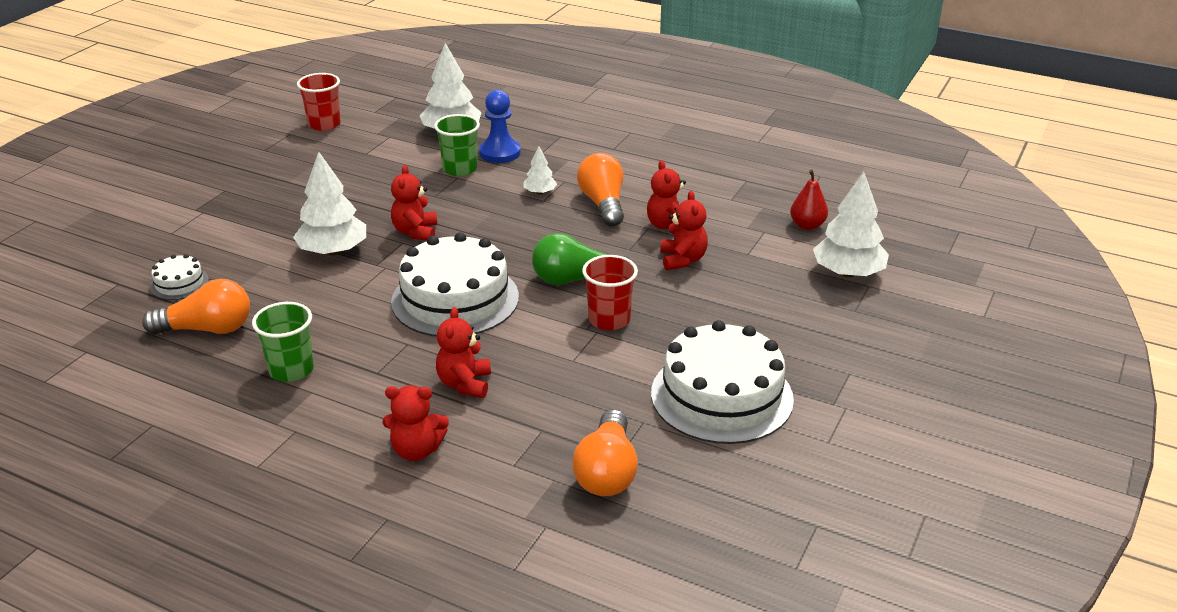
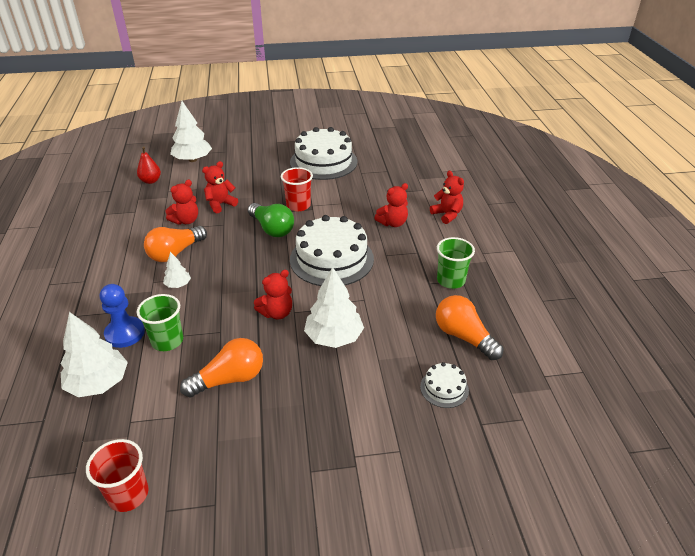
camera: 125 degrees left, 5 degrees up
orange light bulb [572,409,638,496] -> orange light bulb moved to [180,338,263,397]

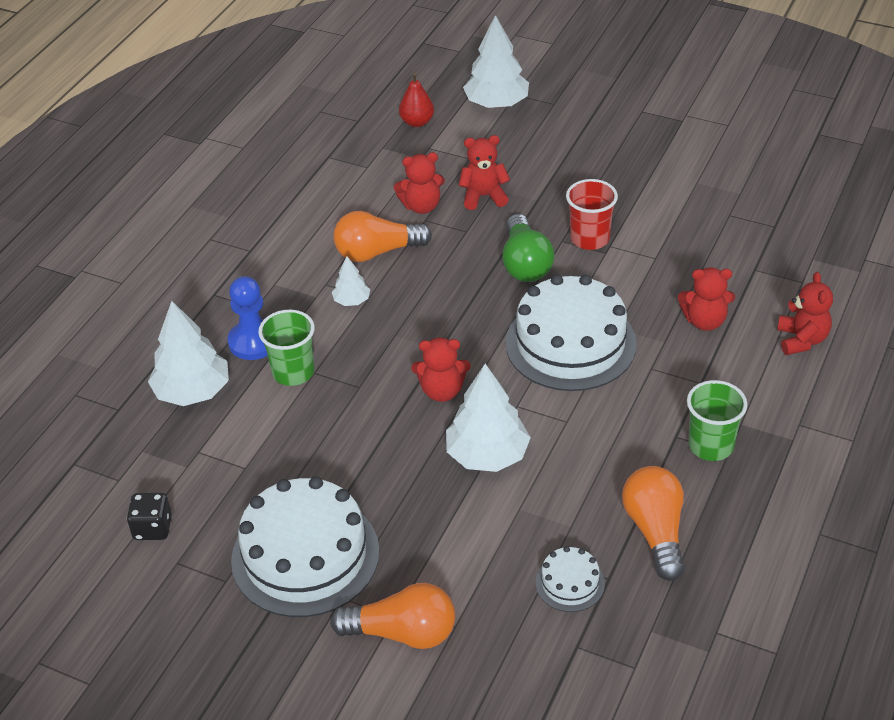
camera: 35 degrees right, 5 degrees up
red cup [86,439,149,512] -> black dice [127,493,172,540]
orange light bulb [180,338,263,397] -> orange light bulb moved to [330,583,455,649]
white cake [290,127,357,180] -> white cake moved to [231,476,379,617]

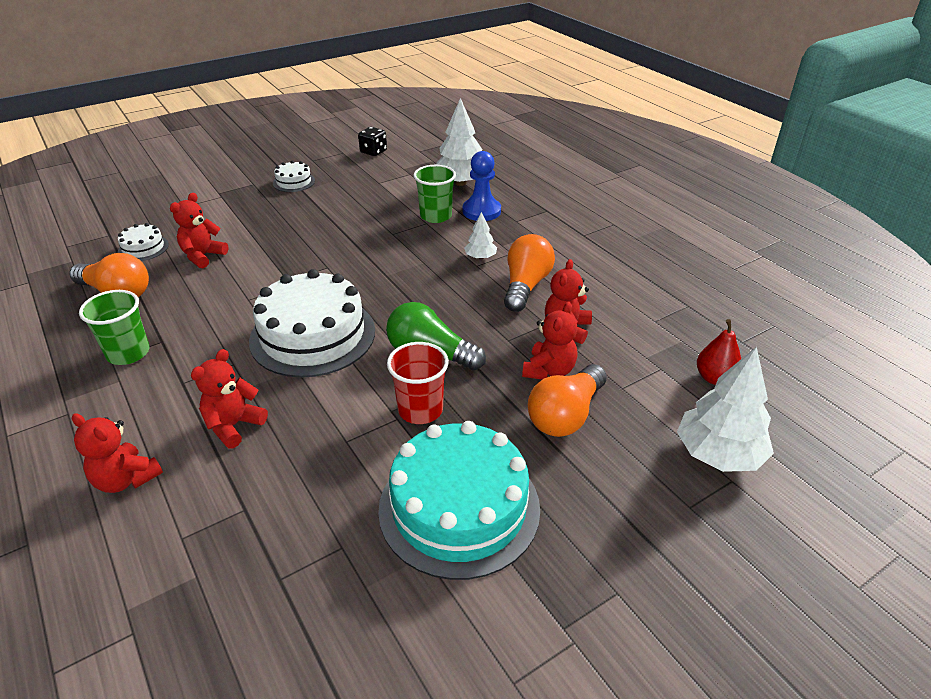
camera: 120 degrees right, 5 degrees down
white cake [231,476,379,617] -> white cake [273,160,315,192], size x0.46
orange light bulb [330,583,455,649] -> orange light bulb moved to [528,364,607,437]
red teddy bear [411,338,471,402] -> red teddy bear moved to [170,193,228,268]
white tree [446,364,531,472] -> none
none -> turquoise cake [378,421,540,580]

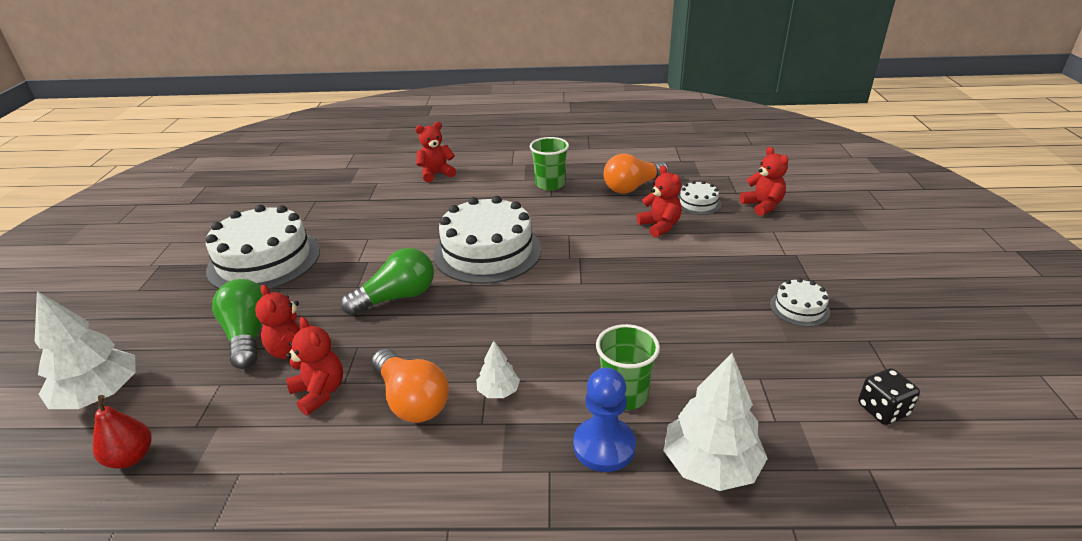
camera: 125 degrees right, 5 degrees down
red teddy bear [191,349,268,448] -> red teddy bear moved to [740,147,788,216]
turquoise cake [378,421,540,580] -> white cake [206,204,320,290]
red cup [387,342,449,424] -> none
orange light bulb [528,364,607,437] -> green light bulb [212,279,263,369]

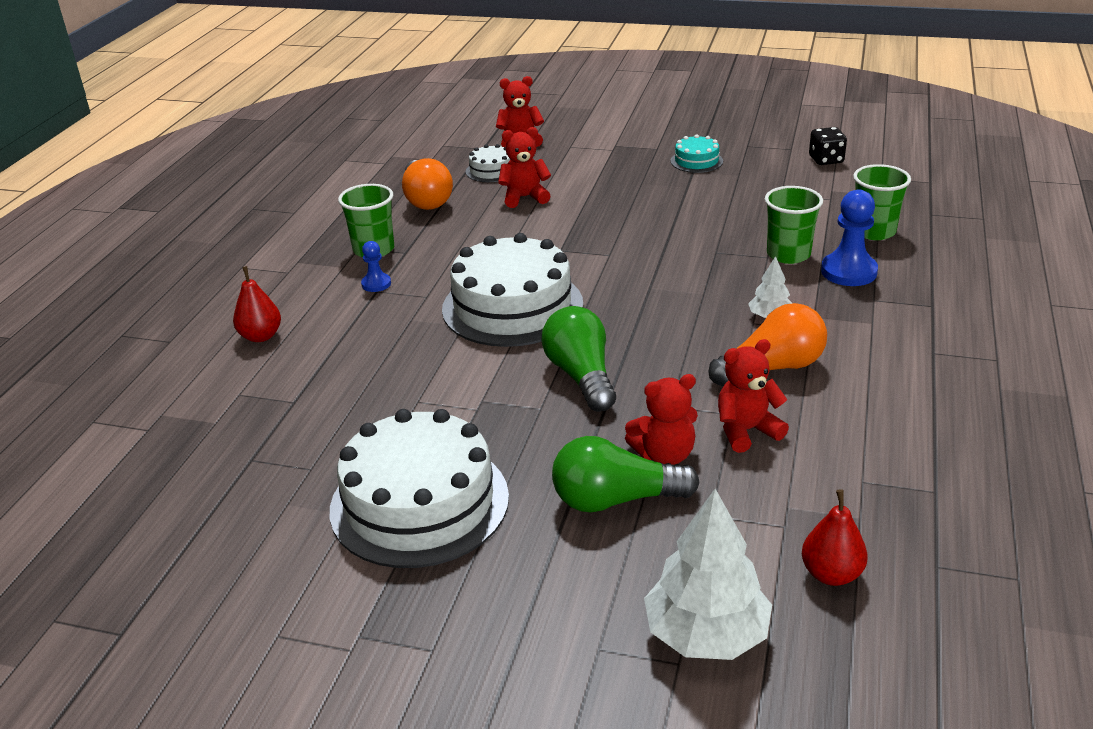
camera: 75 degrees left, 0 degrees up
red teddy bear [415,122,456,183] -> red pear [233,266,281,342]
white tree [663,353,768,491] -> green cup [853,164,911,240]
white cake [770,278,830,327] -> turquoise cake [671,134,723,173]
none -> blue pawn [361,241,391,292]

